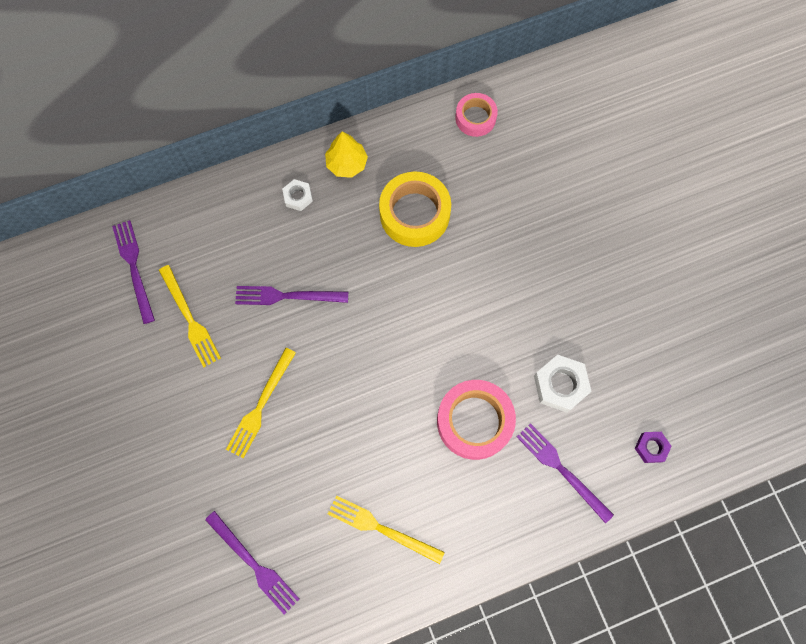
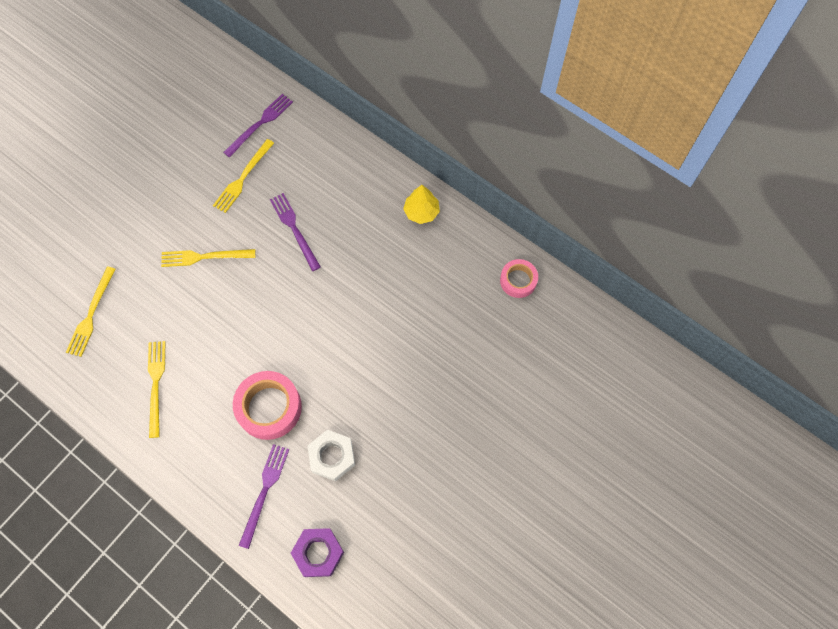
camera: 60 degrees right, 5 degrees down
purple fork [205,511,299,614] -> yellow fork [66,266,116,357]
white nut [282,179,313,211] -> none
yellow tape [379,171,451,247] -> none
purple nut [635,432,672,463] -> purple nut [291,528,344,577], size x1.69

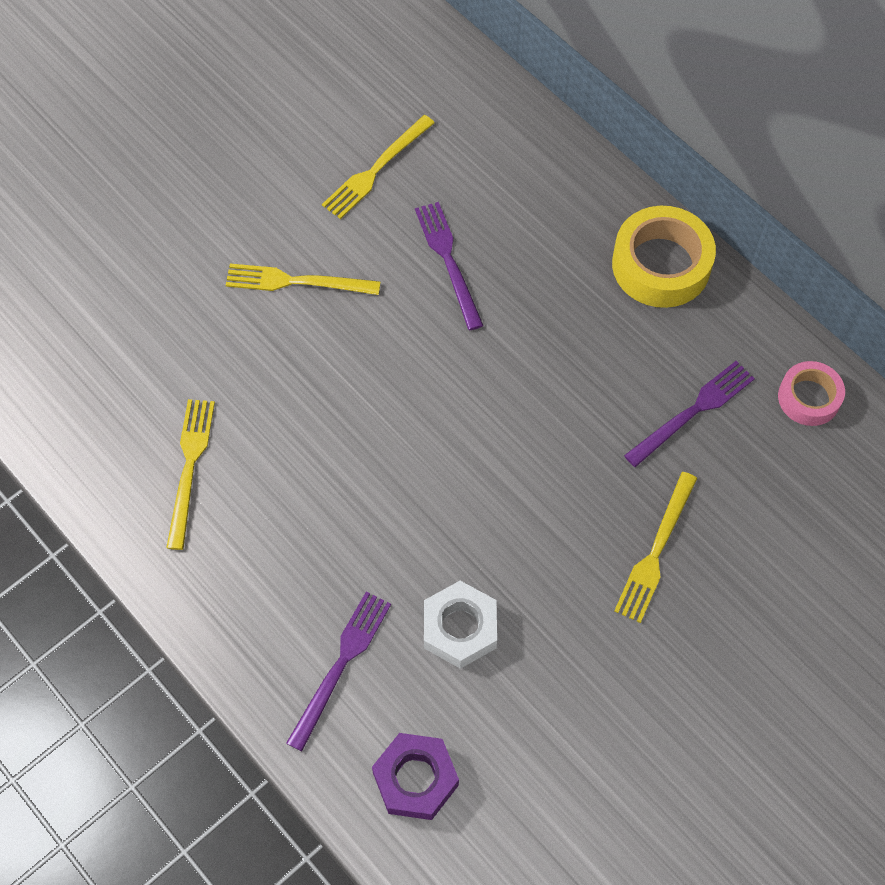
camera: 10 degrees right, 5 degrees down
yellow fork [66,266,116,357] -> yellow fork moved to [614,472,698,623]
purple fork [223,94,293,157] -> purple fork moved to [624,361,755,467]
pink tape [233,371,302,440] -> none
yellow tree [403,185,440,224] -> yellow tape [612,206,716,308]

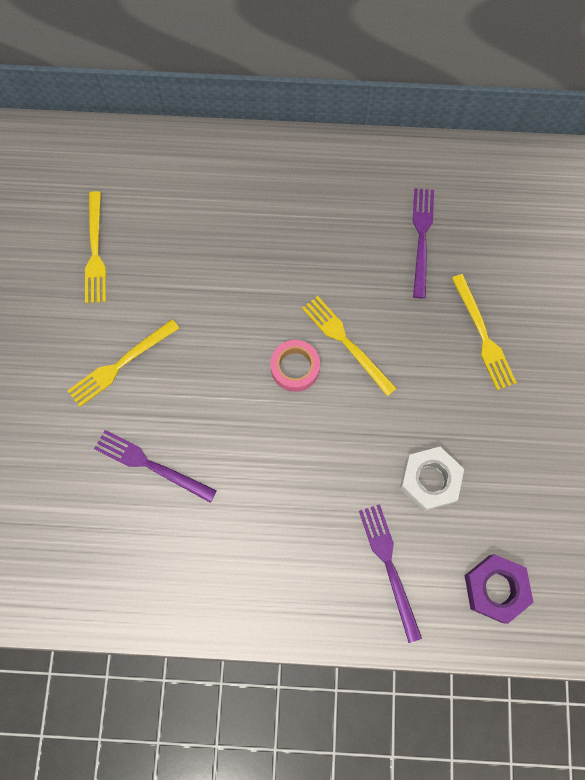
camera: 45 degrees left, 10 degrees up
yellow fork [166,399,215,550] -> yellow fork moved to [302,296,397,396]
purple fork [415,202,484,330] -> purple fork moved to [94,430,217,503]
yellow tape [612,206,716,308] -> none
pink tape [778,361,845,426] -> pink tape moved to [270,340,320,392]

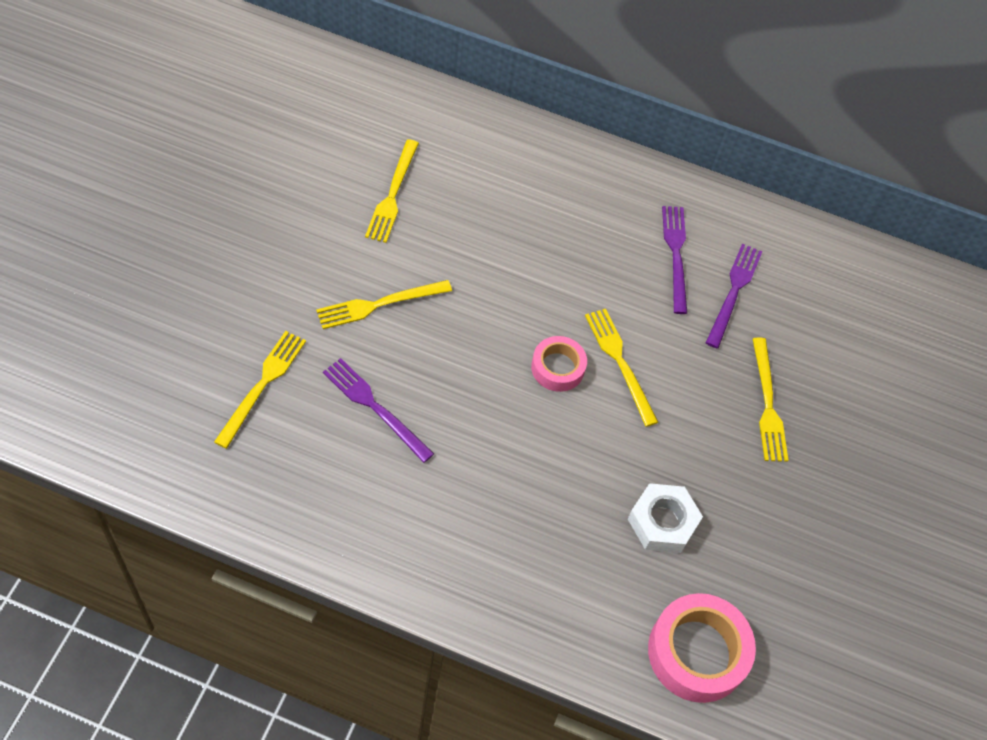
camera: 10 degrees right, 15 degrees down
purple fork [359,504,422,643] -> purple fork moved to [662,206,687,314]
purple nut [465,554,533,624] -> pink tape [648,593,756,703]
none -> yellow fork [214,331,306,449]

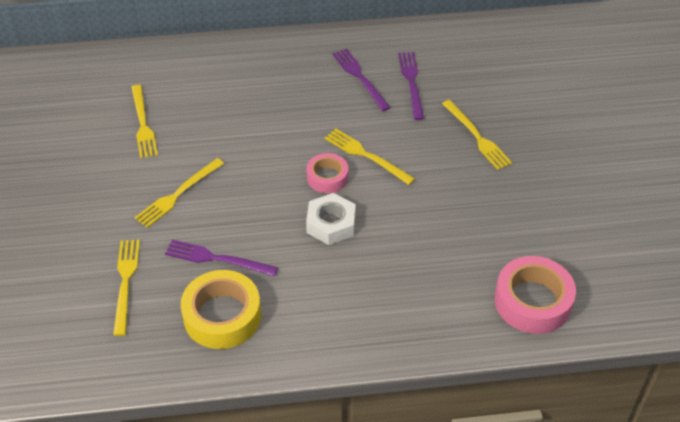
camera: 20 degrees left, 10 degrees down
white nut [628,483,703,553] -> white nut moved to [306,193,356,245]
none -> yellow tape [181,270,261,349]

